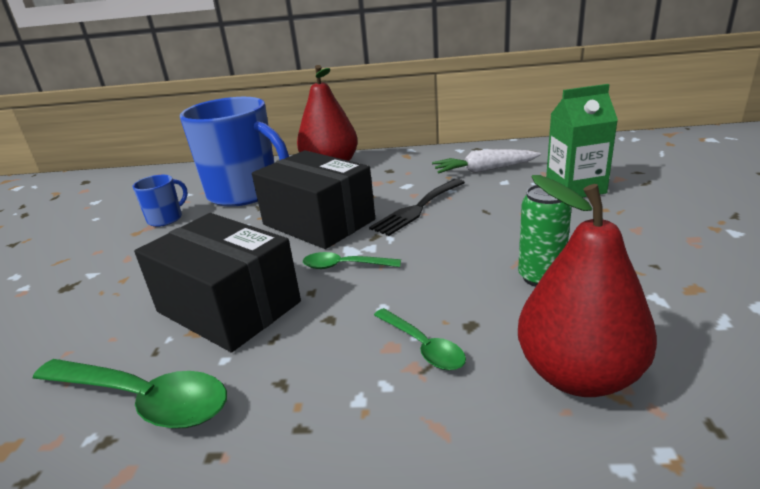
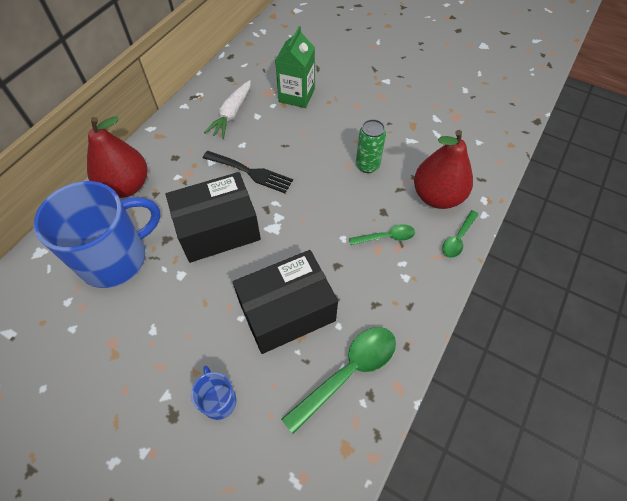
camera: 65 degrees left, 30 degrees up
blue mug [132,175,188,227] -> blue mug moved to [191,366,236,420]
green spoon [303,252,401,269] -> green spoon moved to [442,210,479,258]
black fork [369,179,465,236] -> black fork turned 45 degrees counterclockwise [203,151,293,193]

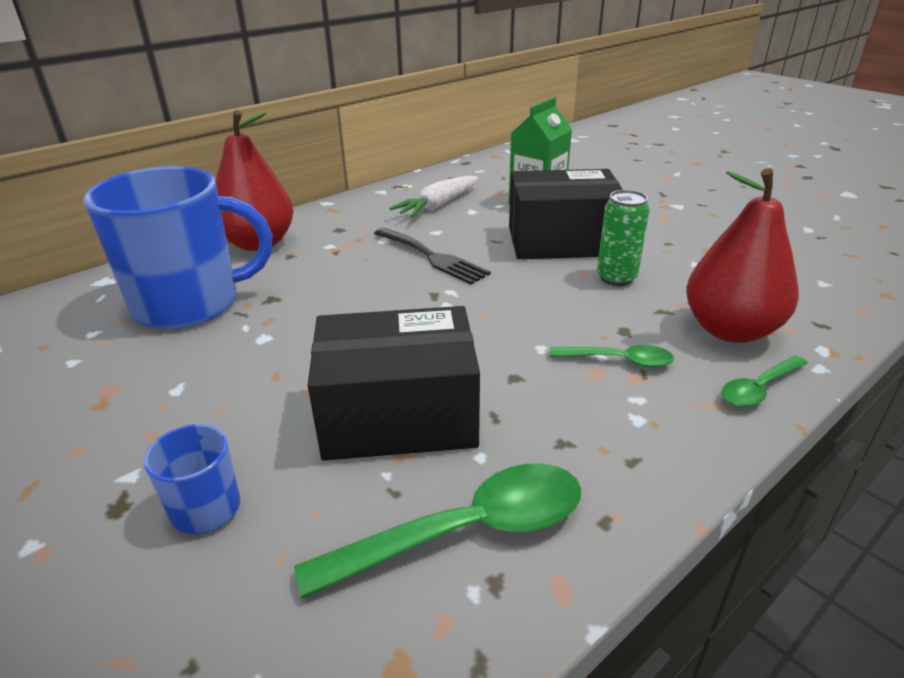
camera: 20 degrees right, 25 degrees down
black box [165,172,261,263] -> black box moved to [509,169,623,259]

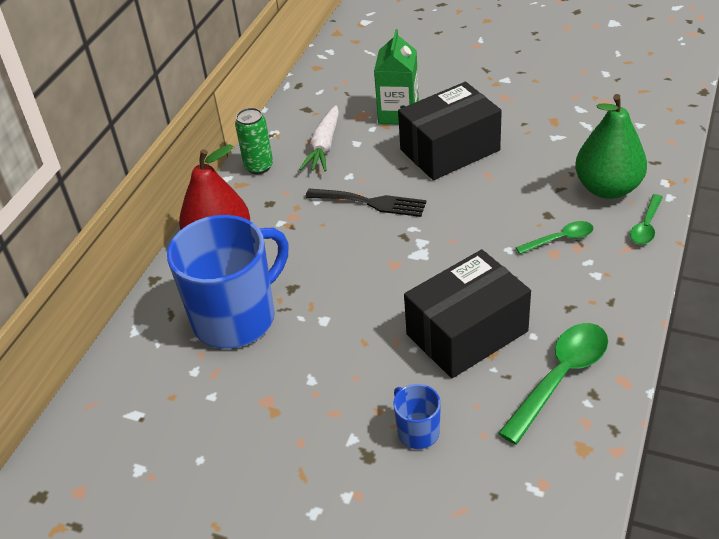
camera: 25 degrees left, 10 degrees up
green can [597,190,649,286] -> green can moved to [235,108,273,174]
red pear [686,168,799,343] -> green pear [575,94,647,199]

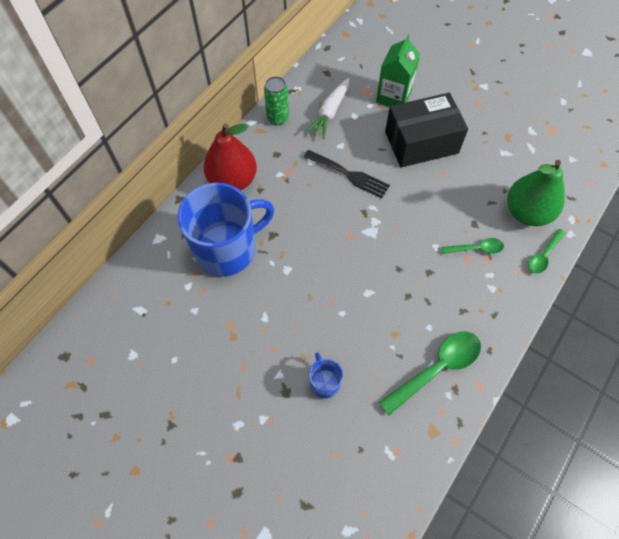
camera: 10 degrees right, 20 degrees up
black box [404,249,531,378] -> none

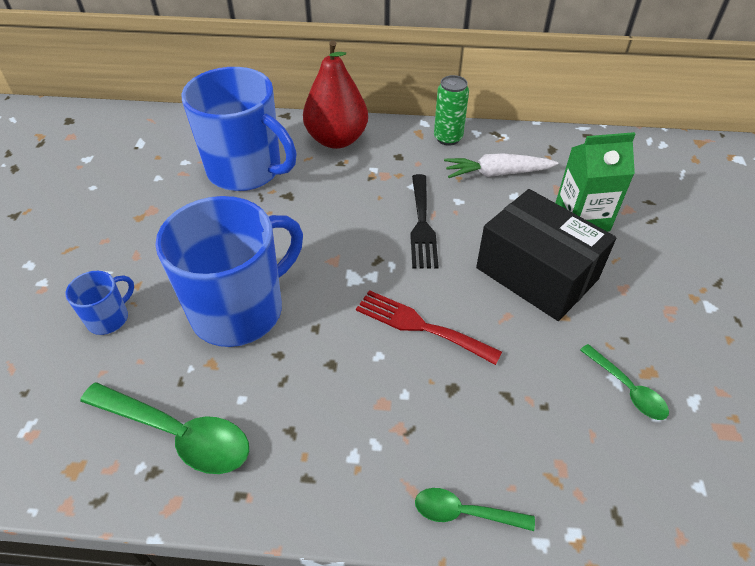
camera: 60 degrees right, 15 degrees down
green spoon [441,238,504,254] -> green spoon moved to [580,344,669,420]
green pear [507,160,565,226] -> none
none -> blue mug [155,196,303,347]
none -> red fork [356,290,502,365]

